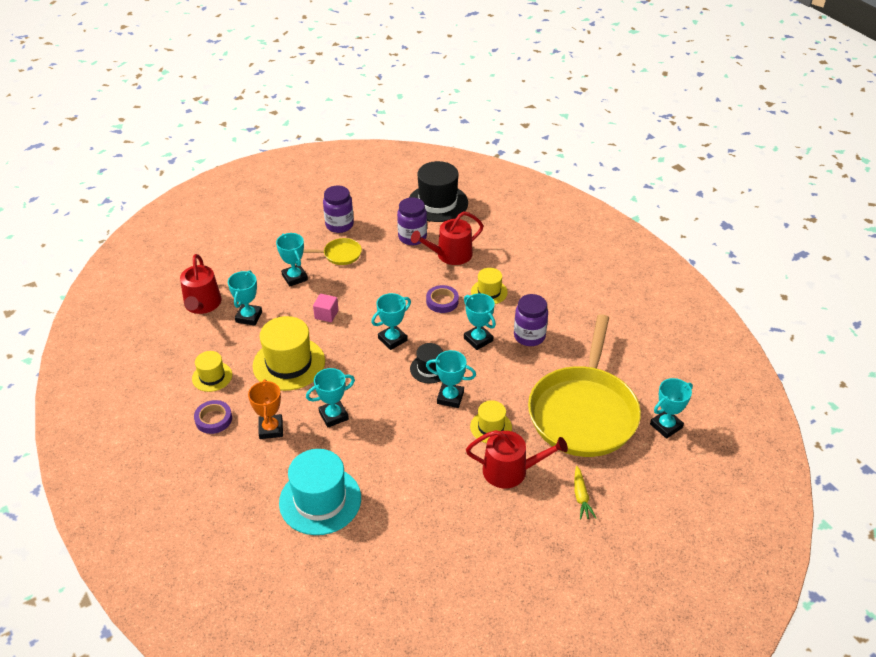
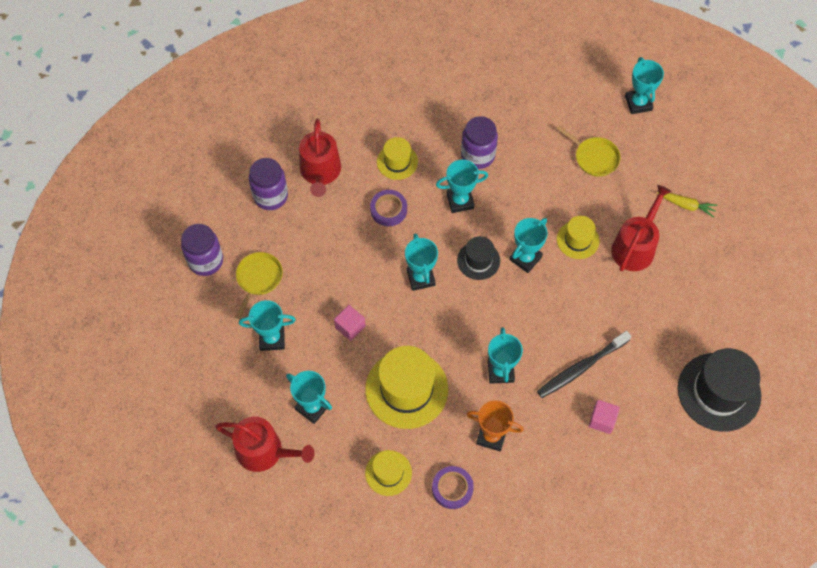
camera: 65 degrees left, 20 degrees up
turquoise hat [279,449,361,535] -> pink cube [589,400,620,434]
black hat [409,161,468,222] -> black hat moved to [678,348,761,432]
yellow pan [528,314,641,457] -> yellow pan [556,125,621,177], size x0.40
none -> black toothbrush [537,331,631,398]

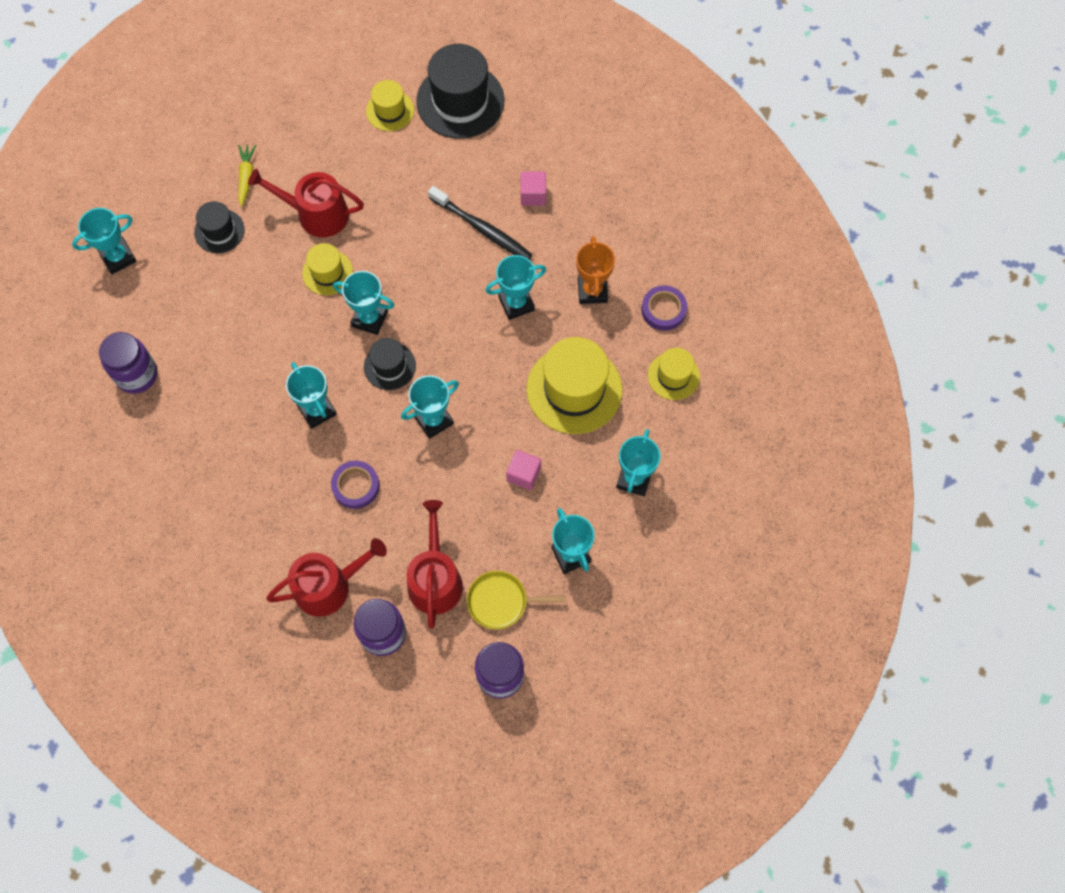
camera: 110 degrees left, 5 degrees up
red watering can [215,417,315,472] -> red watering can moved to [406,500,463,629]
yellow hat [377,137,418,180] -> yellow hat moved to [366,80,414,131]
purple jar [461,116,498,169] -> purple jar moved to [99,332,158,394]
yellow pan [556,125,621,177] -> none
none -> black hat [194,201,245,253]

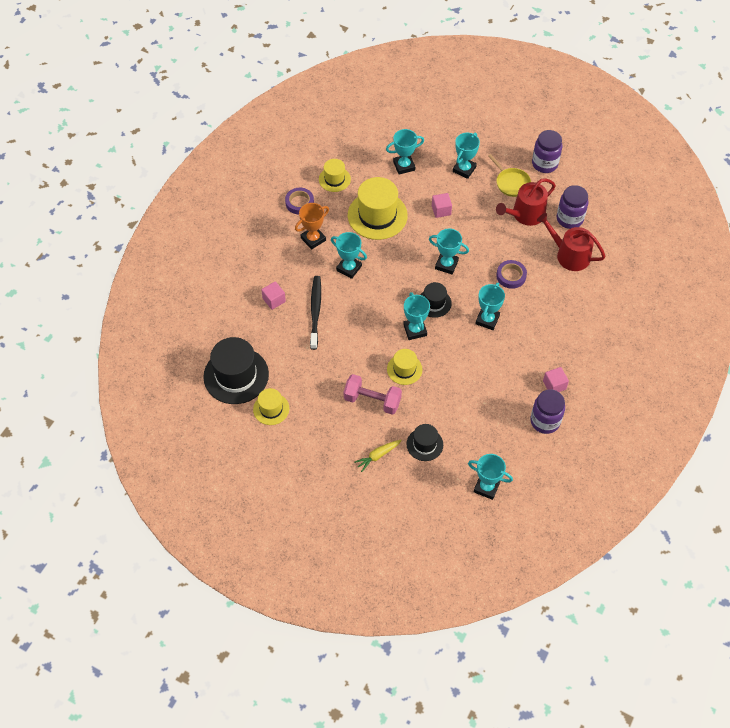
camera: 125 degrees left, 10 degrees down
red watering can [248,169,364,237] -> pink dumbbell [344,374,402,415]
none -> pink cube [543,367,569,392]

